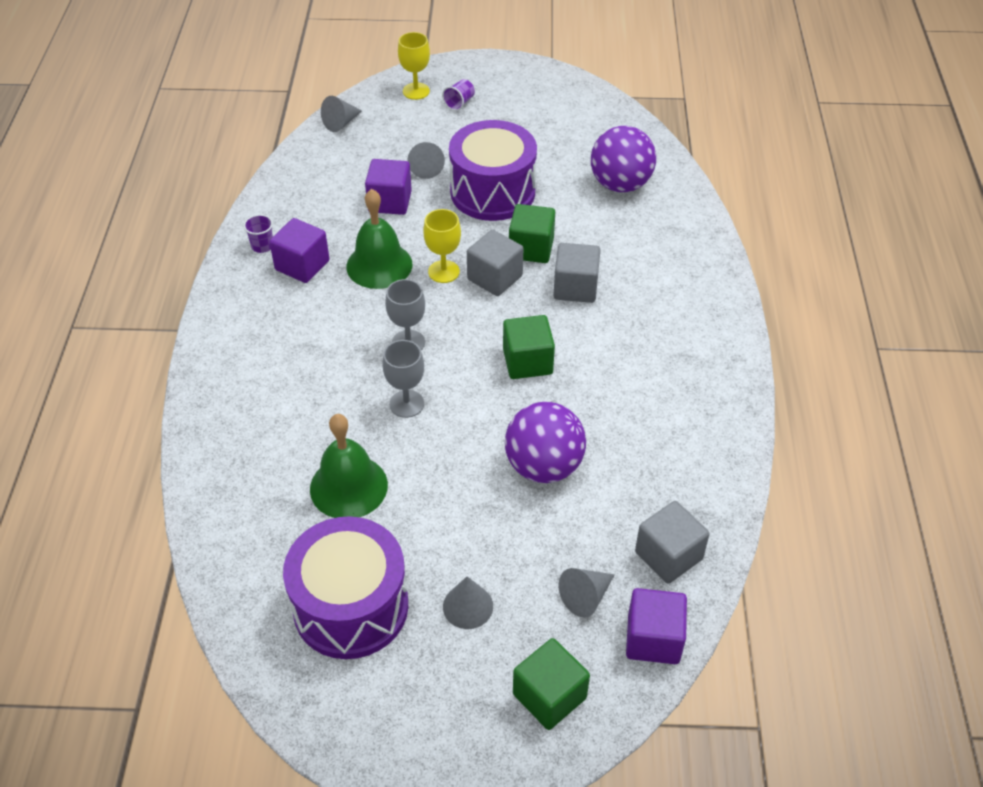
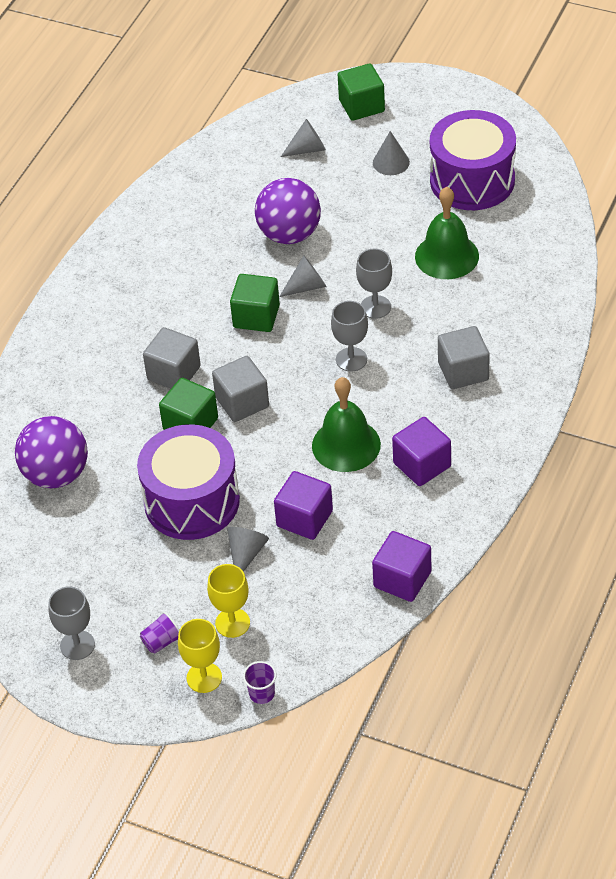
camera: 155 degrees left, 0 degrees up
purple cup [243,214,273,253] -> purple cup moved to [243,661,276,704]
grey cone [321,96,362,132] -> grey cone moved to [279,256,327,297]
yellow goblet [423,209,461,283] -> yellow goblet moved to [207,564,250,638]
purple cube [626,588,687,664] -> purple cube moved to [372,531,431,602]
grey cube [635,501,710,584] -> grey cube moved to [438,326,490,389]
none -> grey goblet [48,586,95,660]

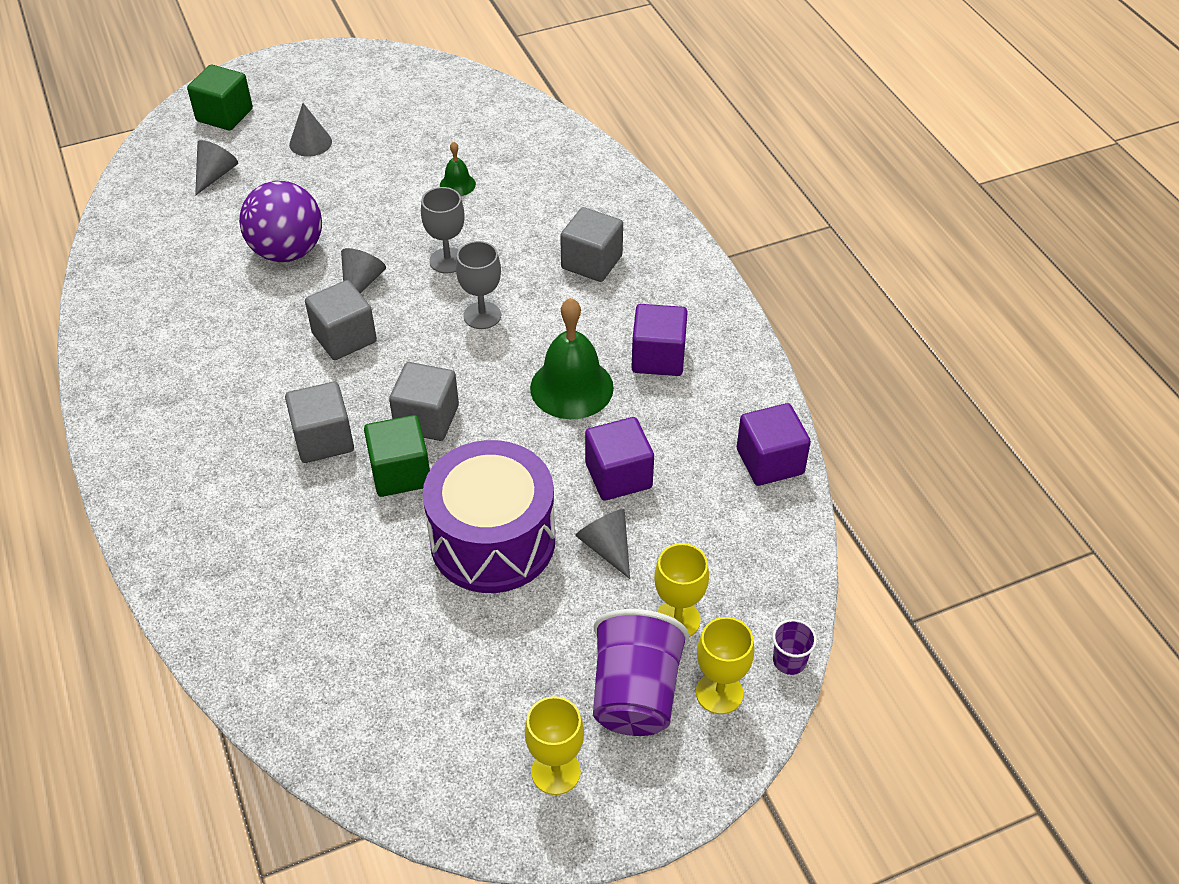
camera: 50 degrees left, 0 degrees up
purple ball [15,416,88,488] -> none
grey goblet [48,586,95,660] -> yellow goblet [525,696,584,795]
purple cup [140,612,180,654] -> purple cup [593,609,689,736], size x2.17
green cube [230,274,280,332] -> grey cube [305,280,377,360]
green bell [415,187,479,279] -> green bell [440,141,476,196], size x0.50
purple drum [430,110,516,210] -> none

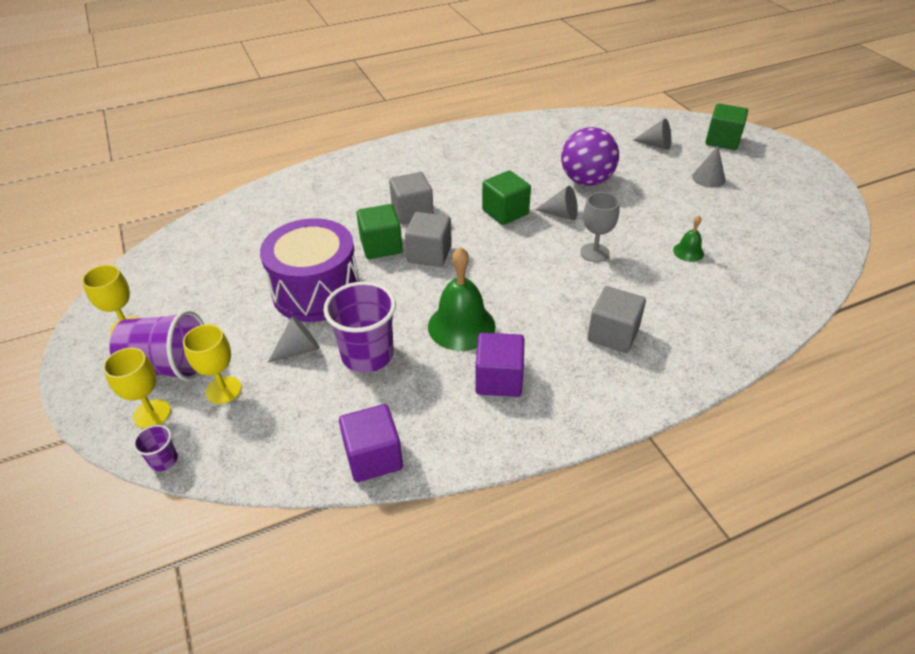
camera: 90 degrees right, 5 degrees down
grey cube [305,280,377,360] -> green cube [482,170,531,225]
grey goblet [456,241,501,329] -> none
purple cube [585,417,654,501] -> purple cup [323,281,396,373]

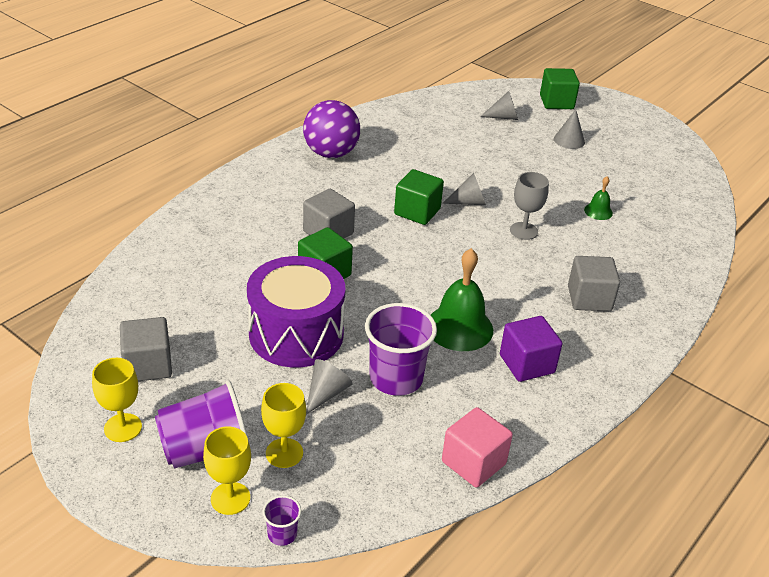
camera: 30 degrees left, 5 degrees down
purple cube [339,404,403,482] -> pink cube [442,407,513,488]
grey cube [405,212,452,267] -> grey cube moved to [120,317,172,381]
purple ball [561,127,619,186] -> purple ball moved to [303,100,360,158]

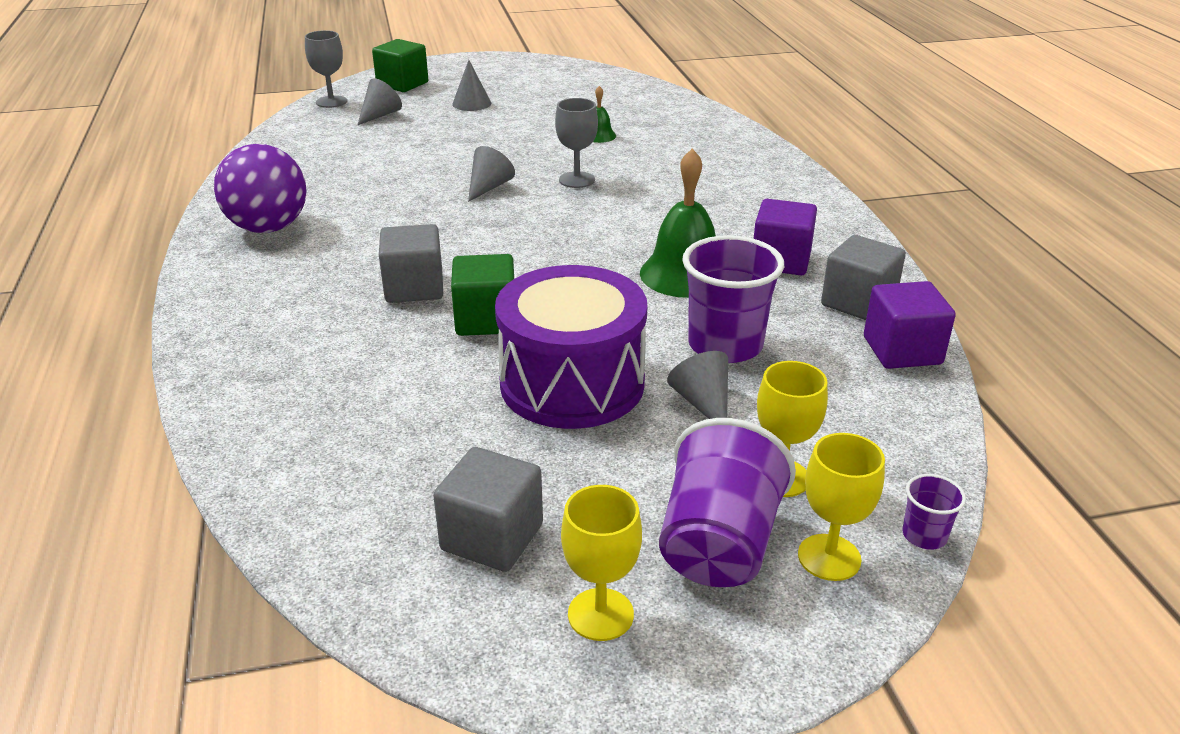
camera: 50 degrees left, 5 degrees down
green cube [394,169,444,225] -> none
pink cube [442,407,513,488] -> purple cube [864,281,956,369]
grey cube [568,256,620,311] -> grey cube moved to [821,235,906,320]
none -> grey goblet [305,30,347,108]

